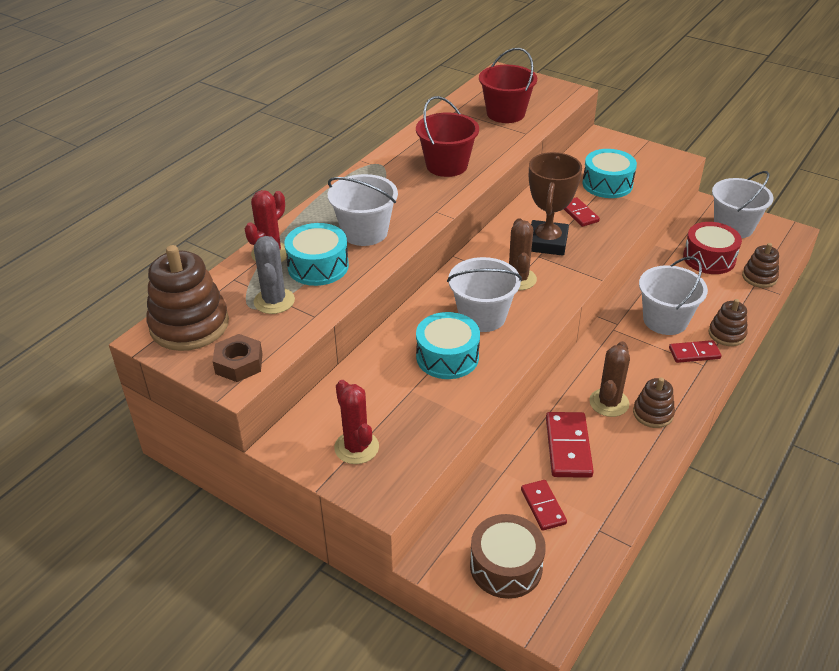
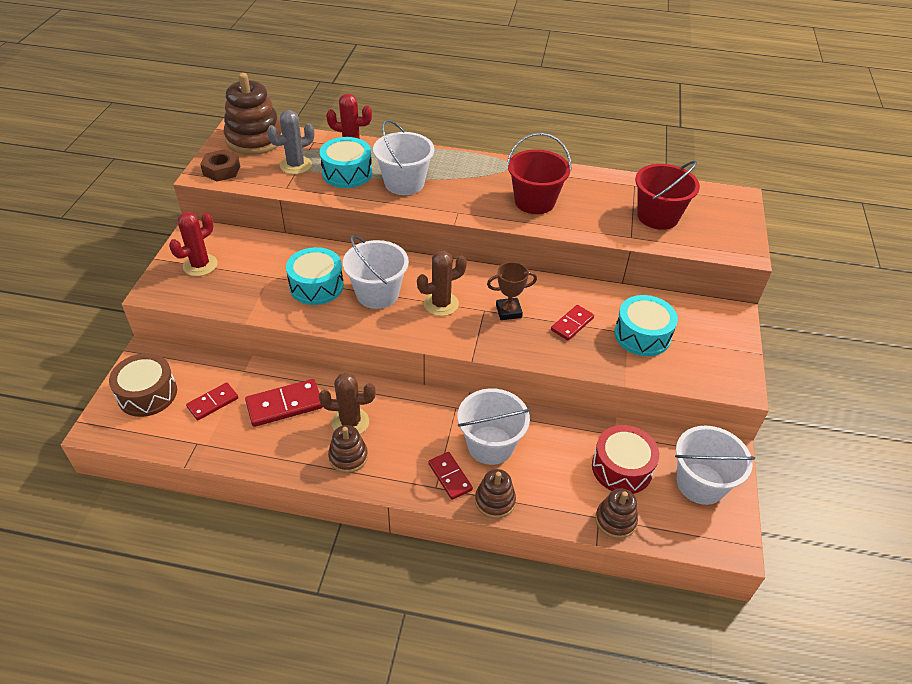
camera: 65 degrees right, 5 degrees up
brown trophy [529,152,582,256] -> brown trophy [487,262,537,320], size x0.59

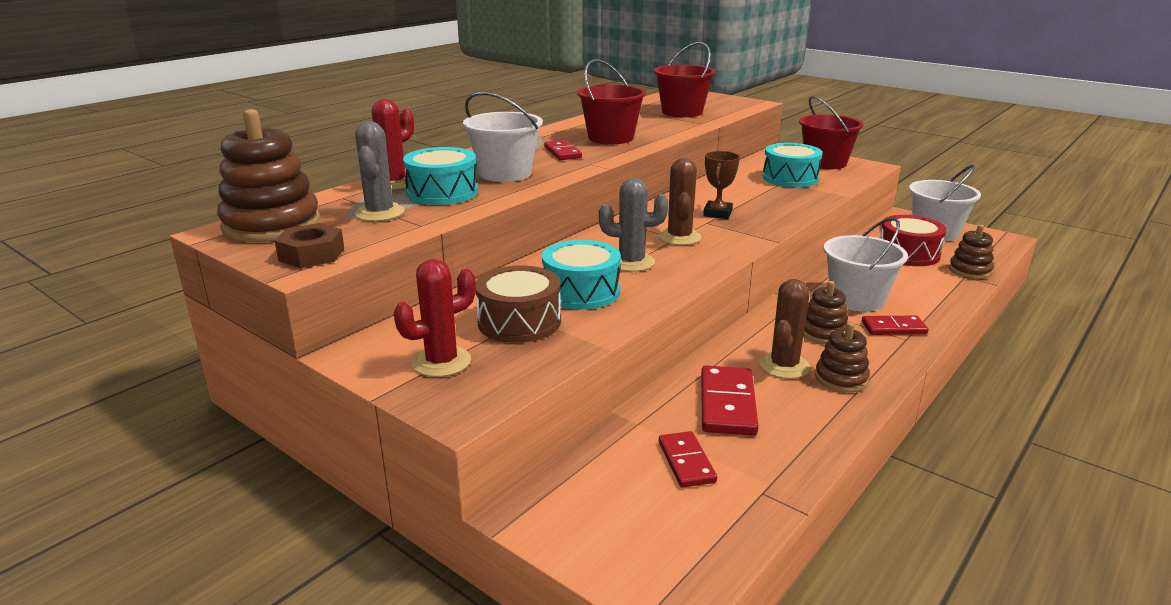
camera: 60 degrees left, 20 degrees down
brown drum [109,353,177,417] -> brown drum moved to [476,265,561,343]
red cactus [169,212,218,276] -> red cactus turned 75 degrees clockwise [394,259,476,377]
white bucket [343,235,409,309] -> grey cactus [599,178,668,272]
brown stacking toy [475,469,516,519] -> brown stacking toy moved to [803,281,848,344]
red domino [551,305,594,341] -> red domino moved to [544,140,582,160]
none -> red bucket [799,96,864,169]

